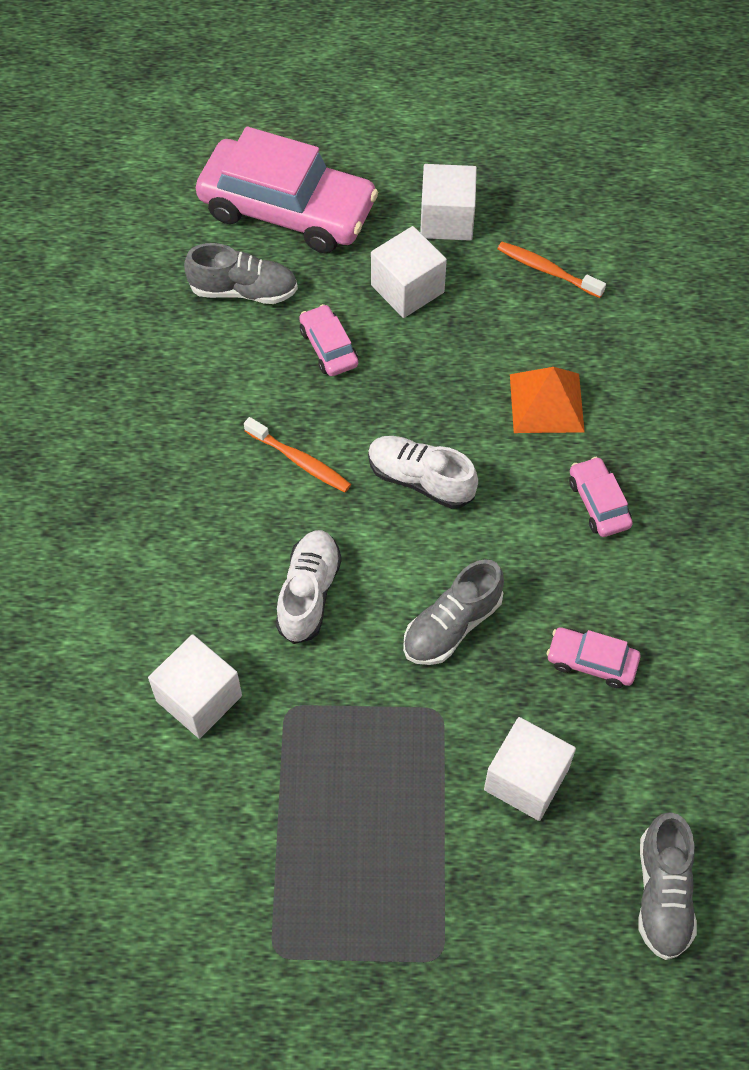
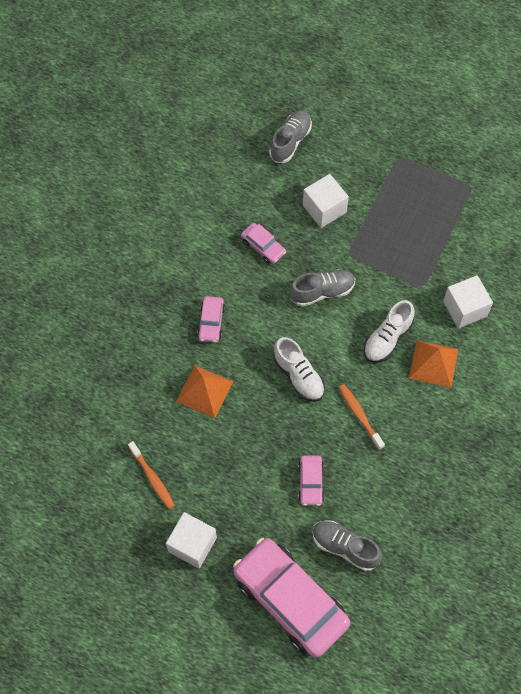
camera: 155 degrees left, 5 degrees up
white cube [371,226,447,318] -> none
none -> orange pyramid [409,340,458,388]

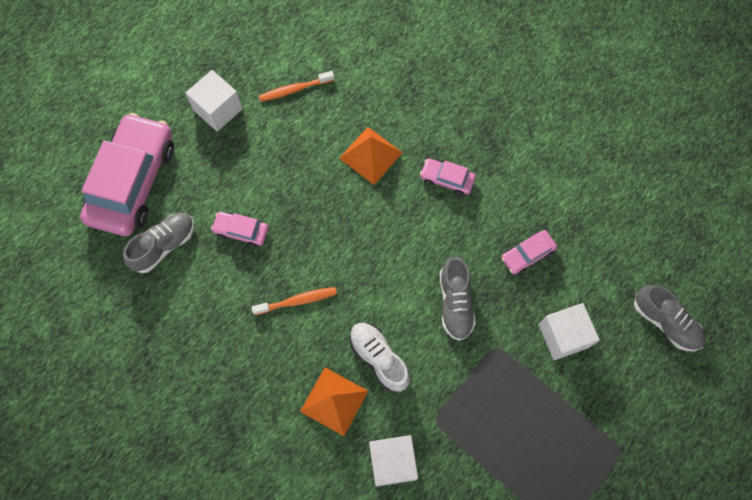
camera: 105 degrees right, 5 degrees up
pink car [233,538,350,658] -> pink car turned 45 degrees counterclockwise [80,113,174,236]
white shoe [273,337,325,402] -> none

